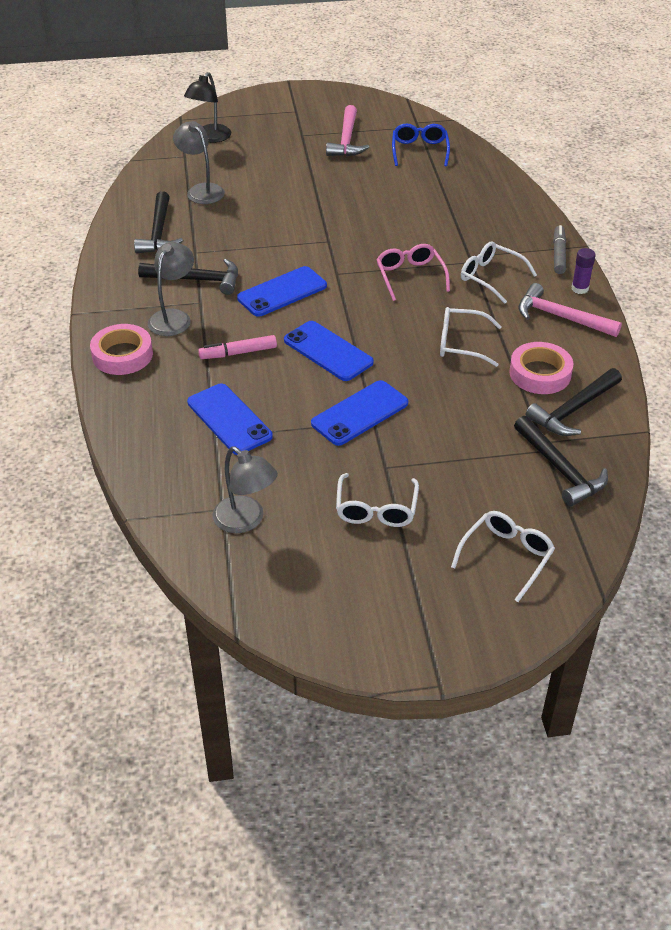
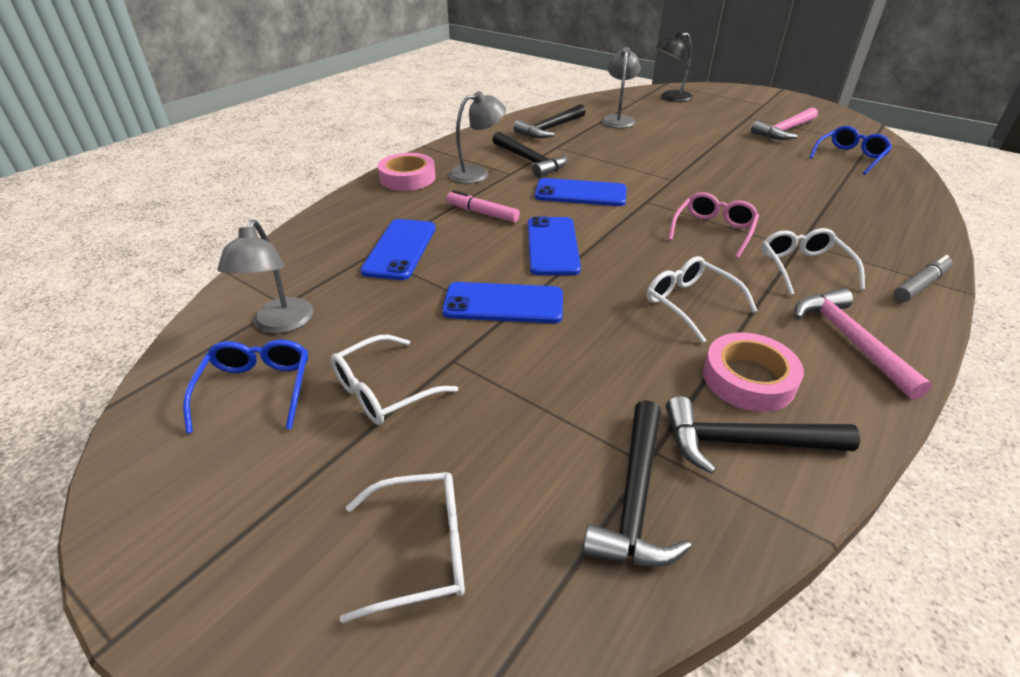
camera: 45 degrees right, 5 degrees down
purple glue stick [571,248,596,294] -> none
none -> blue glasses [183,339,308,434]

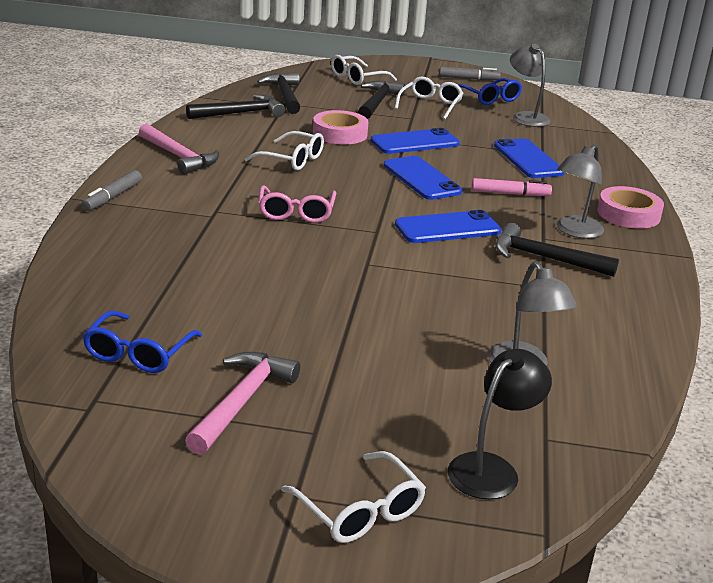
camera: 150 degrees right, 10 degrees down
black hammer [513,104,586,138] -> black hammer moved to [358,81,405,119]
pink tape [703,333,804,412] -> pink tape moved to [313,110,368,144]
white glasses [762,228,865,295] -> white glasses moved to [281,451,426,543]
none -> grey marker [439,67,501,80]

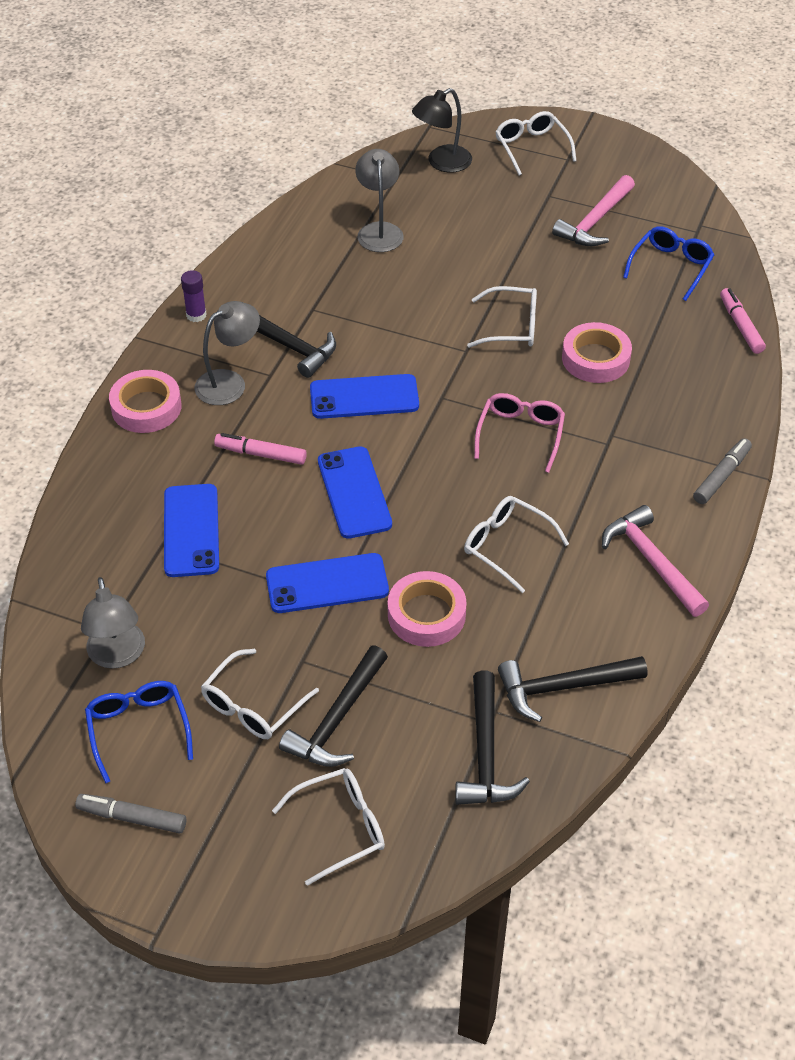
camera: 165 degrees left, 20 degrees up
none -> purple glue stick [181,270,207,322]
none -> white glasses [467,286,537,348]
none -> pink tape [562,322,632,383]
none -> pink marker [720,288,766,354]

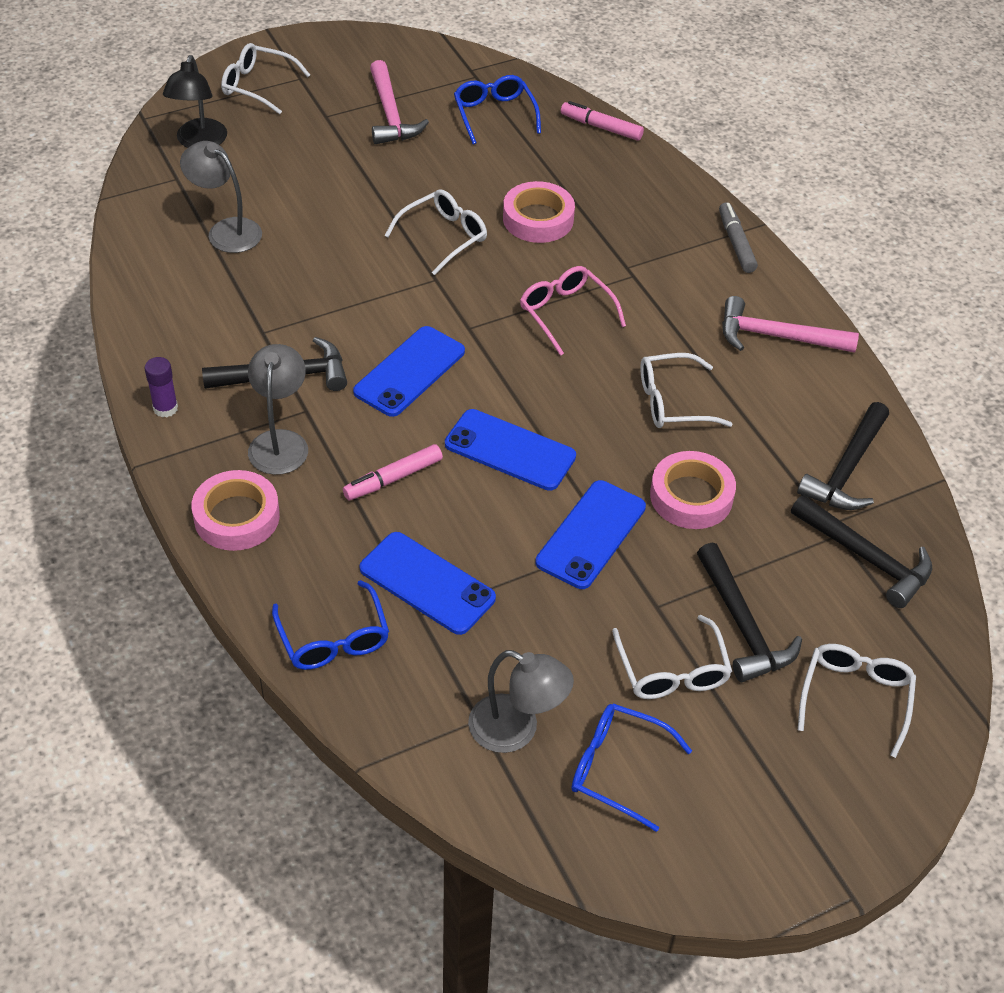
camera: 50 degrees left, 0 degrees up
grey marker [75,794,186,834] -> none
none -> blue glasses [272,580,389,670]

